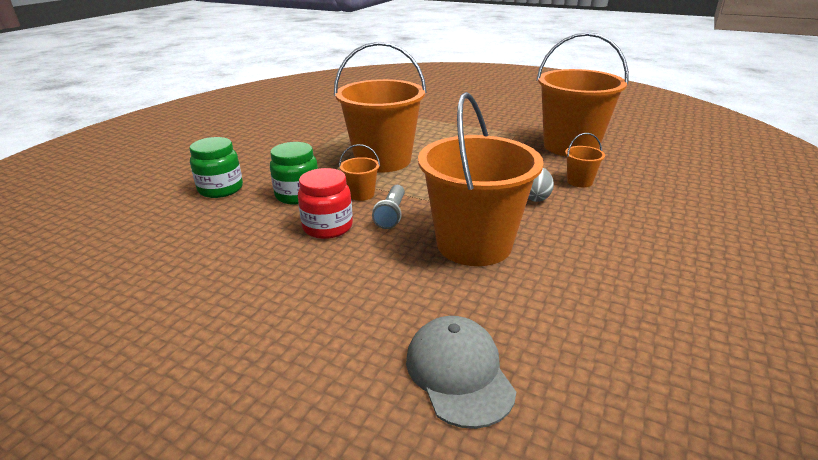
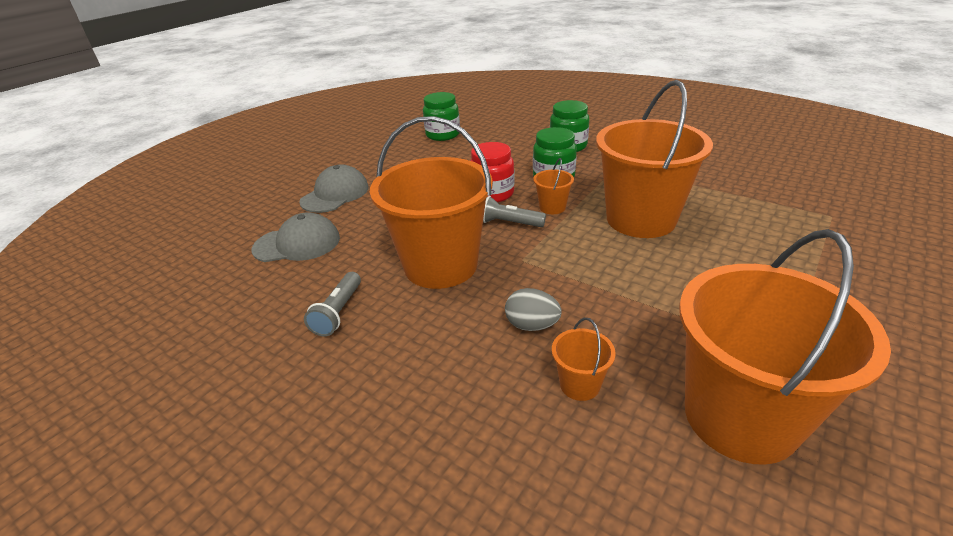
camera: 100 degrees right, 5 degrees up
none -> grey cap [299,165,369,213]
none -> grey flashlight [304,272,361,336]
none -> green jar [423,92,460,141]

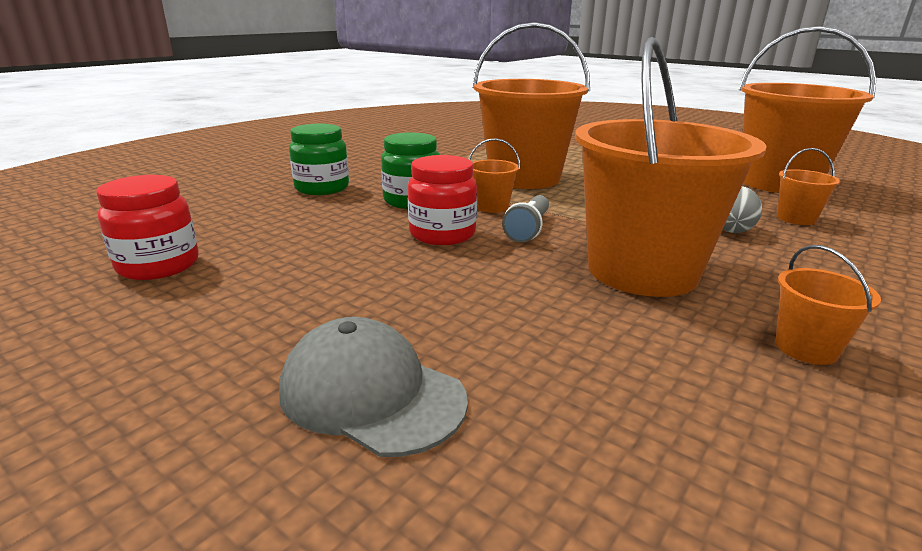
camera: 90 degrees left, 10 degrees down
grey cap [251,212,340,262] -> none
grey flashlight [304,272,361,336] -> orange bucket [775,245,881,365]
green jar [423,92,460,141] -> red jar [96,175,199,280]

